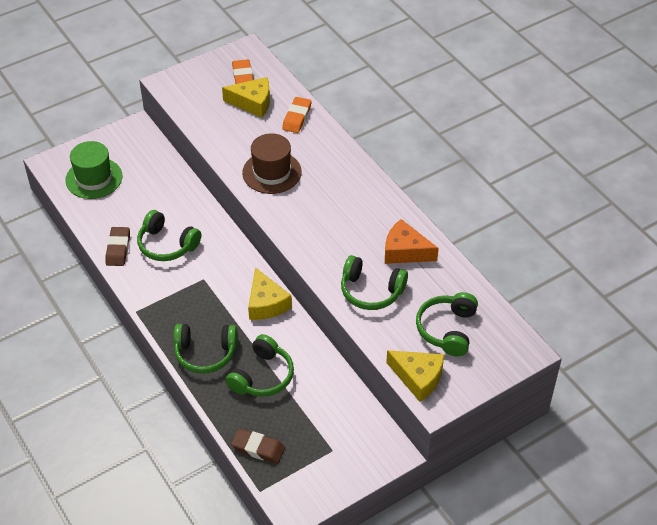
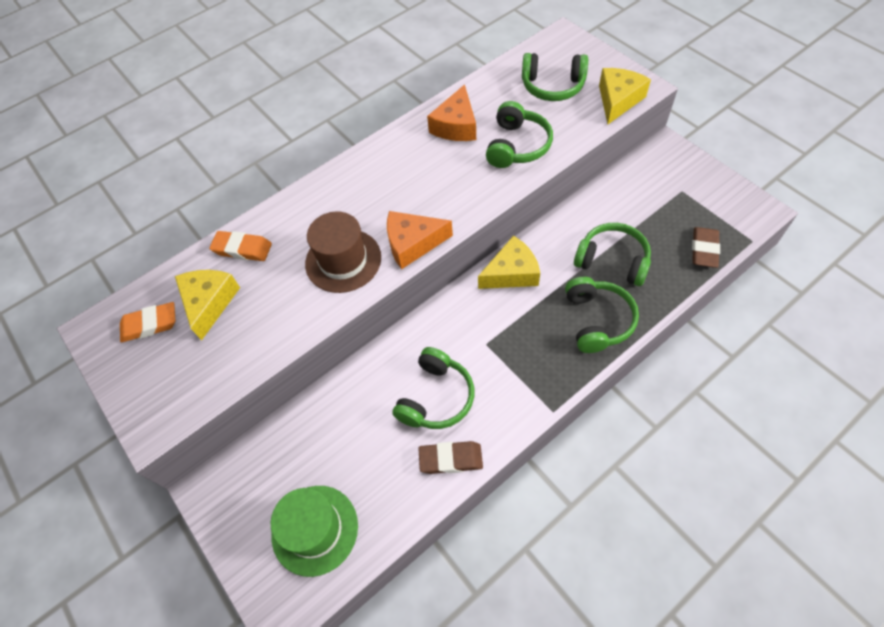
camera: 90 degrees left, 10 degrees up
none -> orange cheese [387,211,453,269]

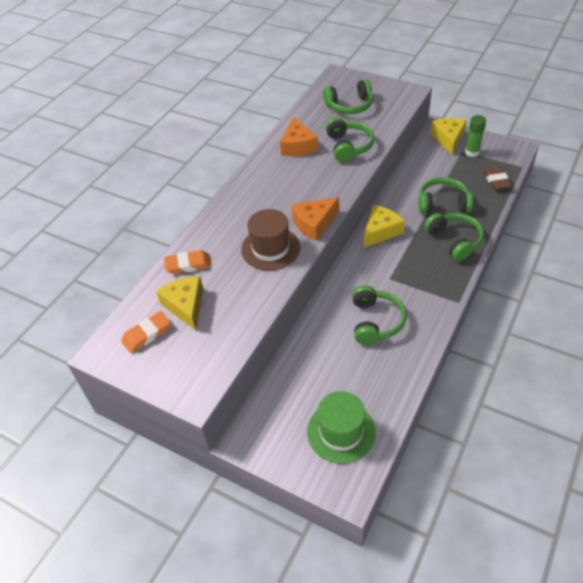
camera: 25 degrees left, 10 degrees down
brown eraser [418,441,483,474] -> none
yellow cheese [599,68,651,124] -> yellow cheese moved to [431,118,467,155]
none -> green glue stick [465,115,486,157]

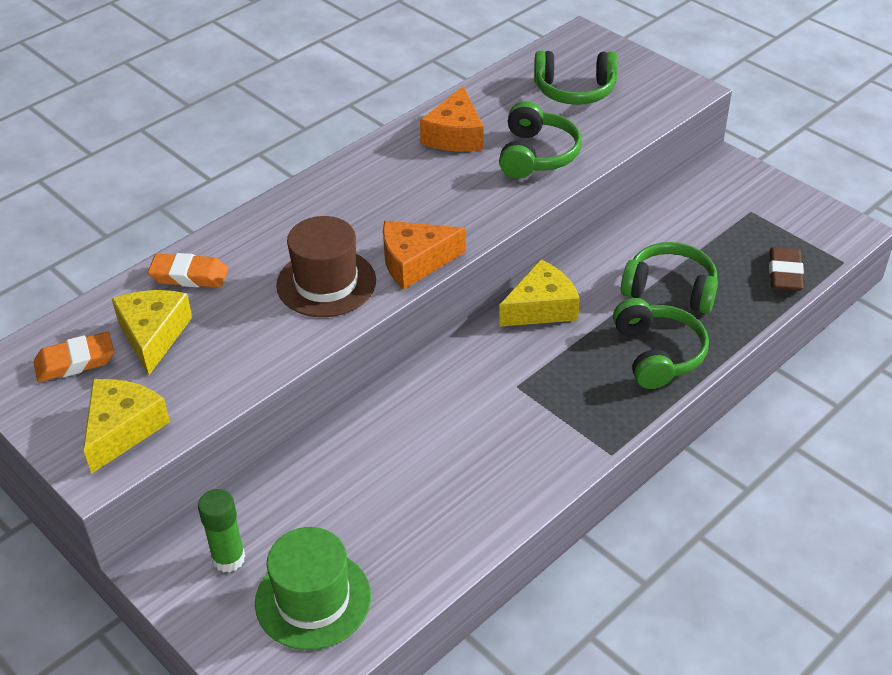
camera: 15 degrees right, 5 degrees down
green headphones [352,286,407,345] -> none
yellow cheese [431,118,467,155] -> yellow cheese moved to [83,379,170,474]
green glue stick [465,115,486,157] -> green glue stick moved to [198,489,245,573]

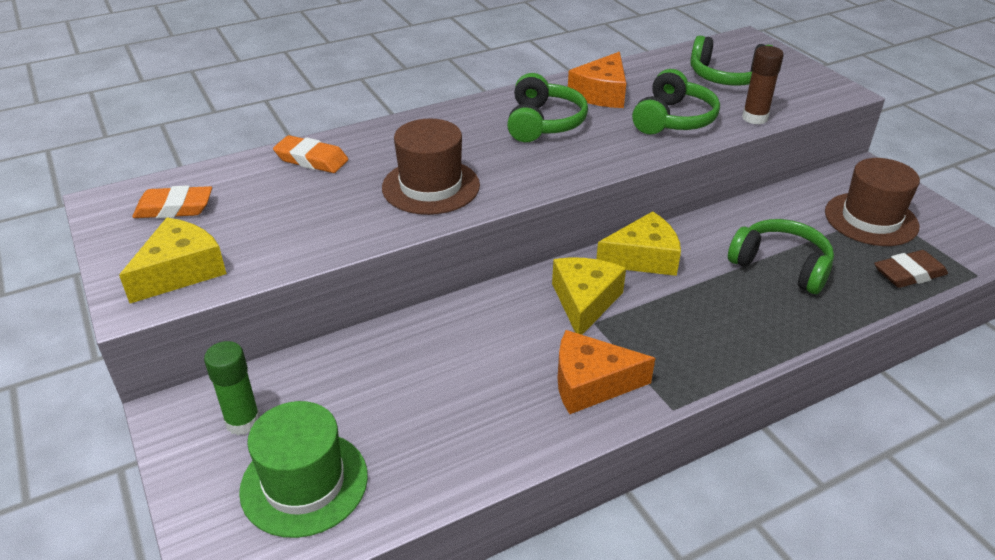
camera: 15 degrees right, 5 degrees down
yellow cheese [112,290,192,375] -> yellow cheese moved to [552,258,626,335]
orange cheese [383,221,466,289] -> orange cheese moved to [557,330,655,414]
green headphones [613,298,709,389] -> green headphones moved to [507,73,588,142]
brown eraser [769,247,804,291] -> brown eraser turned 45 degrees clockwise [874,250,948,288]
none -> brown glue stick [742,46,784,124]
none -> brown hat [825,158,920,246]

